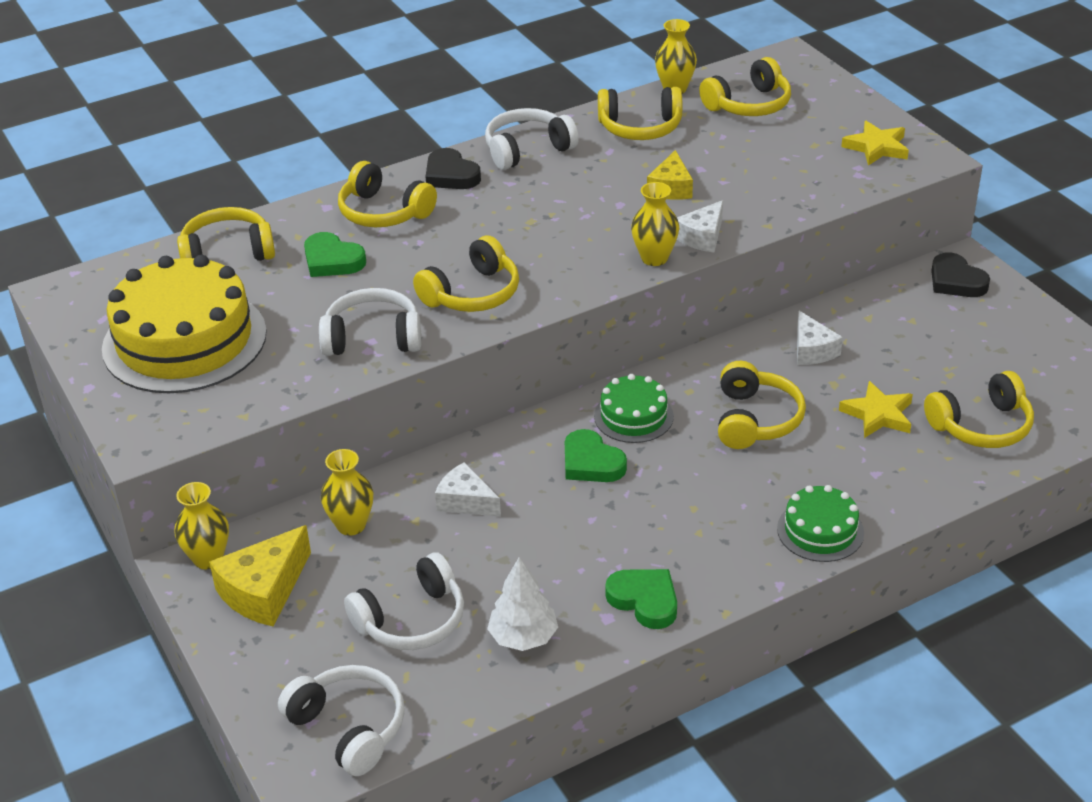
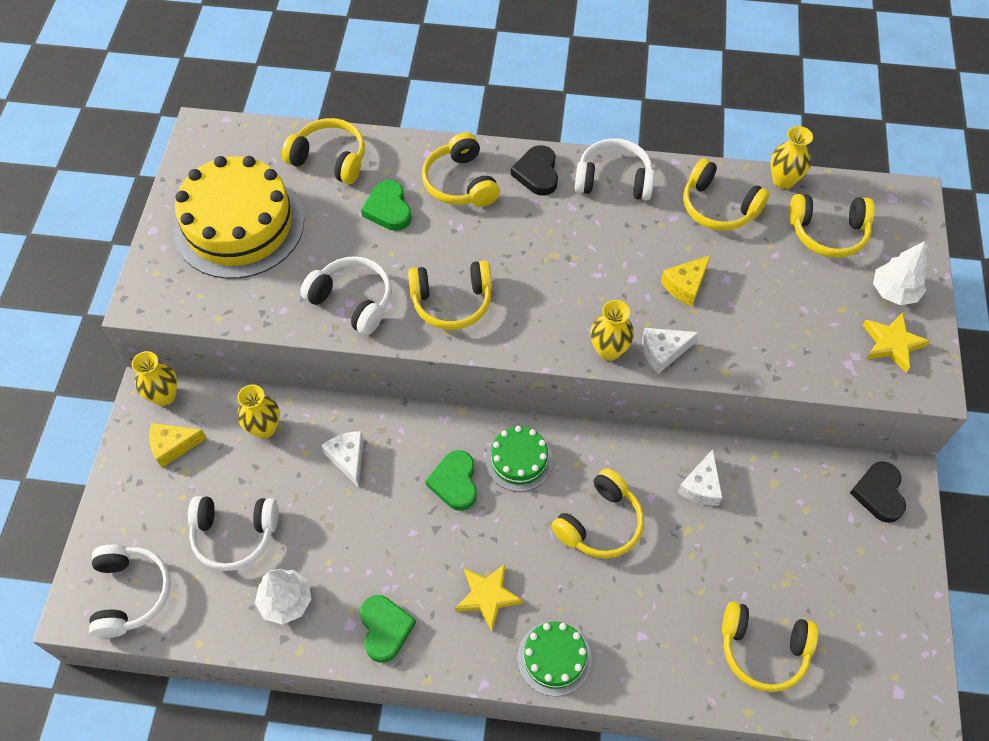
camera: 35 degrees right, 20 degrees up
yellow cheese [209,525,311,627] -> yellow cheese [149,423,207,468], size x0.66
yellow star [839,381,913,438] -> yellow star moved to [455,564,523,631]
none -> white tree [873,241,927,305]

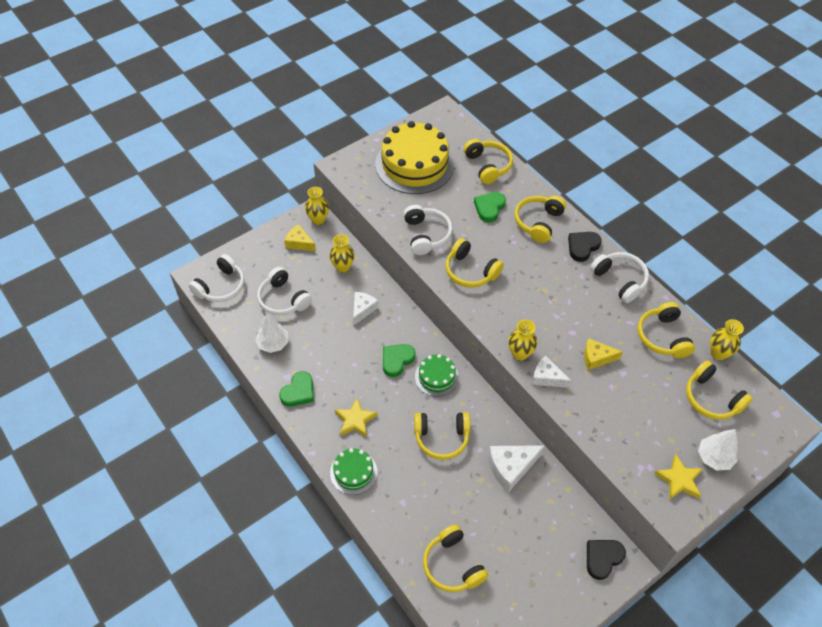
camera: 45 degrees right, 5 degrees down
white cheese [677,449,722,506] -> white cheese [488,445,545,493], size x1.51

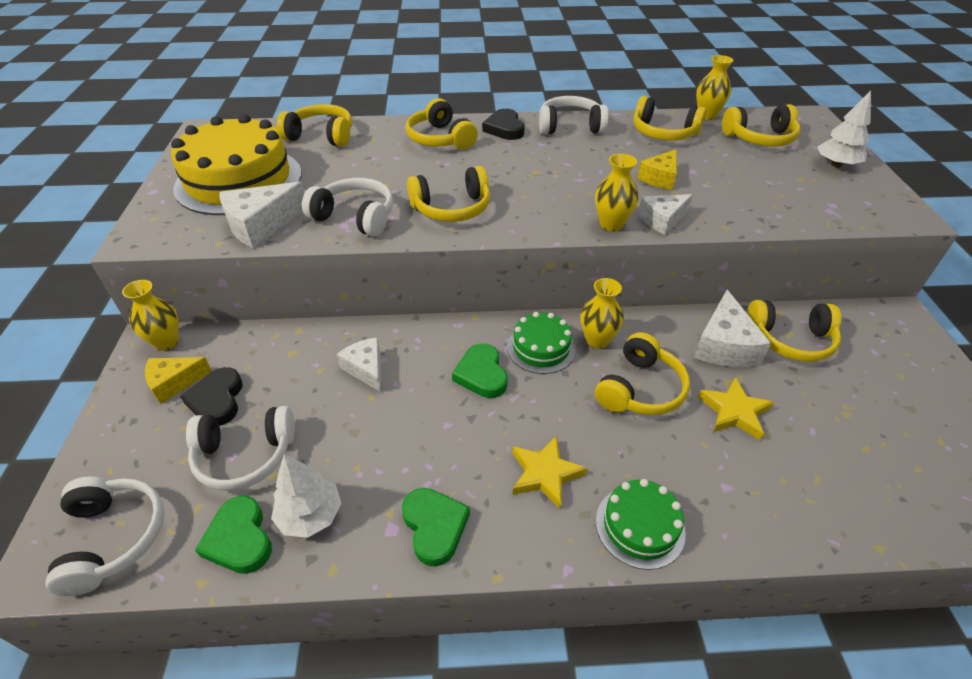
camera: 55 degrees left, 10 degrees down
yellow vase [329,234,355,273] -> yellow vase moved to [580,278,624,349]
yellow headphones [423,524,488,592] -> yellow headphones moved to [747,300,841,362]
green heart [474,192,506,222] -> green heart moved to [195,496,272,574]
black heart [587,540,626,580] -> black heart moved to [180,367,243,426]
yellow star [654,454,703,500] -> yellow star moved to [698,377,774,440]
none -> white cheese [219,182,305,248]

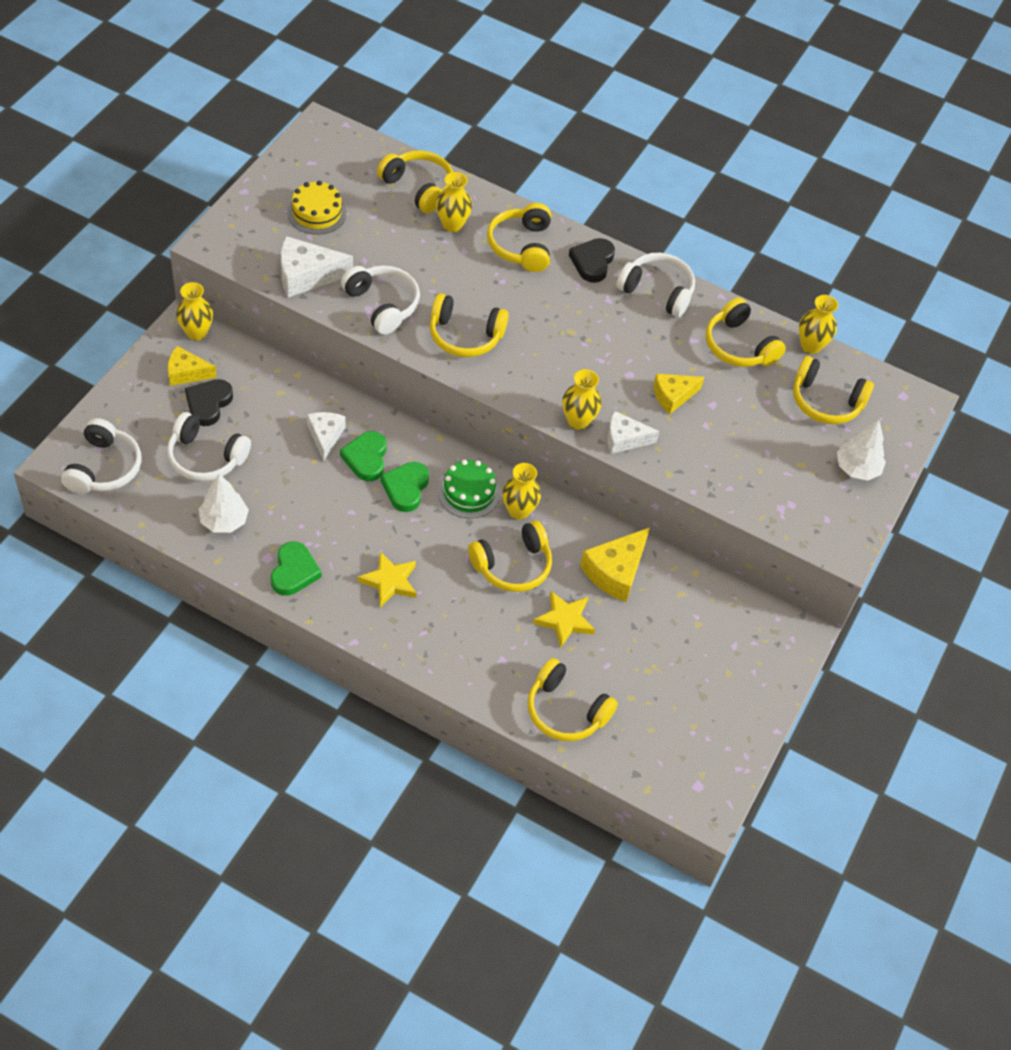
camera: 25 degrees right, 10 degrees up
yellow cake [171,114,302,215] -> yellow cake [287,181,347,235], size x0.50
green heart [195,496,272,574] -> green heart moved to [340,431,387,481]
green cake [596,479,686,570] -> none
white cheese [693,290,771,367] -> yellow cheese [580,527,650,602]
yellow headphones [747,300,841,362] -> yellow headphones moved to [528,658,618,741]
none -> yellow vase [436,172,472,232]

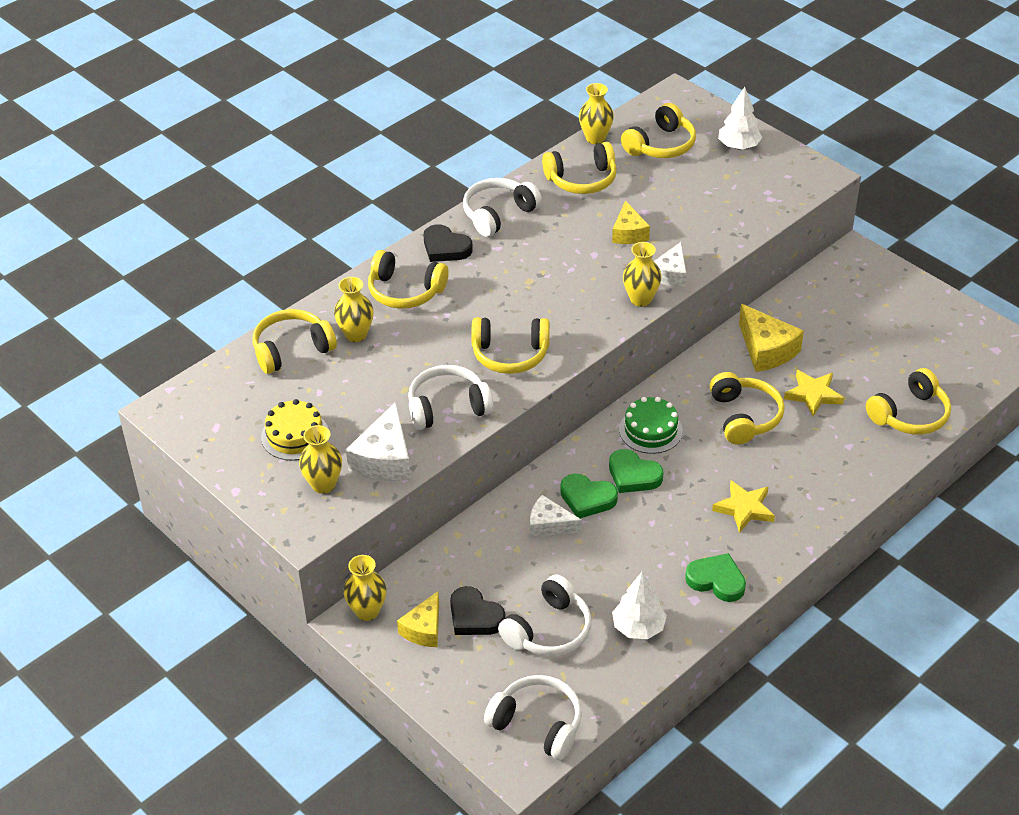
camera: 65 degrees left, 10 degrees down
yellow headphones [430,293,509,357] -> yellow headphones turned 60 degrees clockwise [471,317,550,374]
yellow vase [502,463,541,520] -> yellow vase moved to [299,425,342,494]

